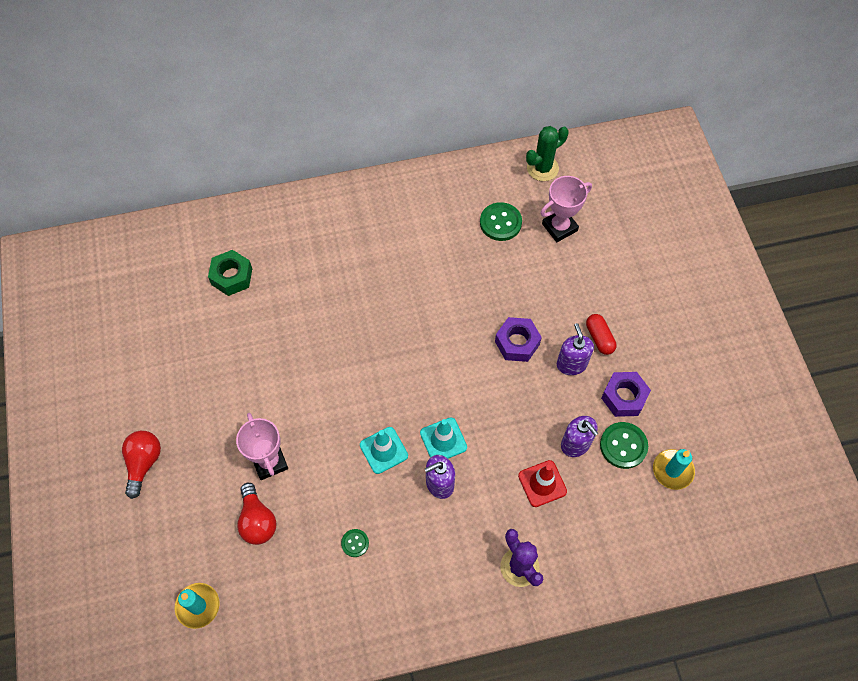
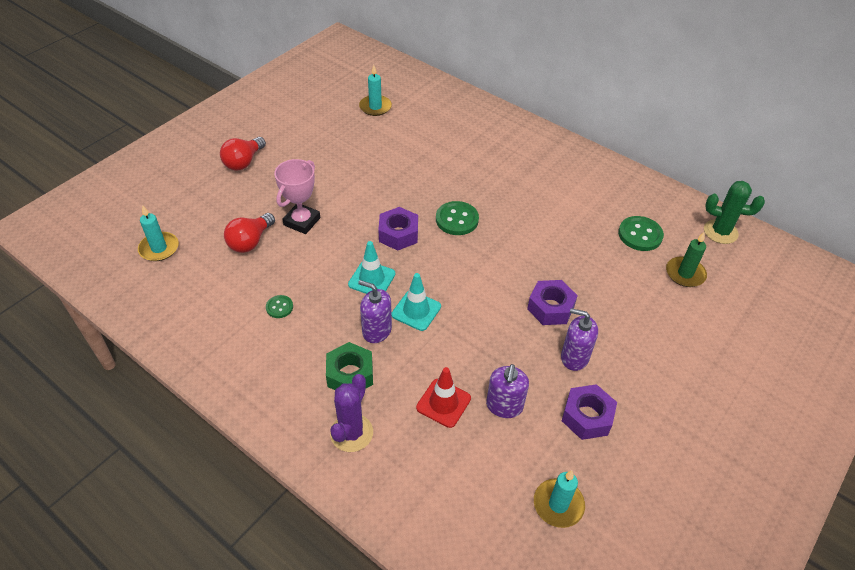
camera: 50 degrees right, 15 degrees down
red light bulb [122,431,161,499] -> red light bulb turned 150 degrees clockwise [220,137,266,170]
green nut [208,250,252,296] -> green nut moved to [326,342,373,390]
pink trophy [540,176,592,242] -> green candle [666,232,707,287]
purple soap dispenser [557,323,594,375] -> purple soap dispenser turned 105 degrees counterclockwise [561,308,598,371]
red capsule [586,314,617,355] -> none
green button [600,422,648,469] -> green button moved to [436,201,479,235]
none -> turquoise candle [359,65,392,116]
none -> purple nut [378,207,418,251]

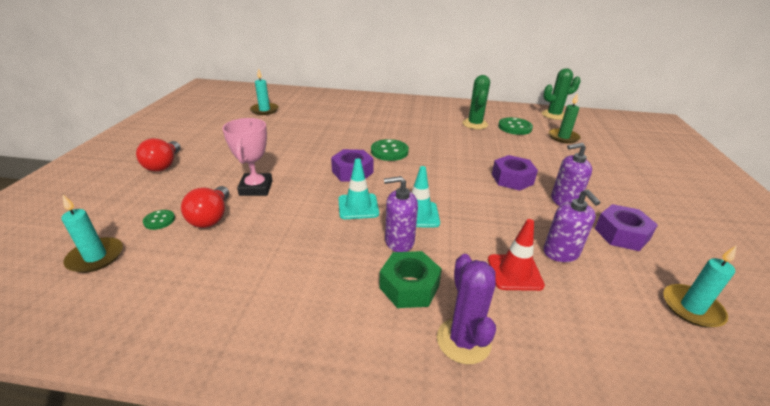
camera: 30 degrees left, 15 degrees down
green button [266,295,293,318] -> green button moved to [143,210,175,230]
none -> green cactus [462,75,490,129]

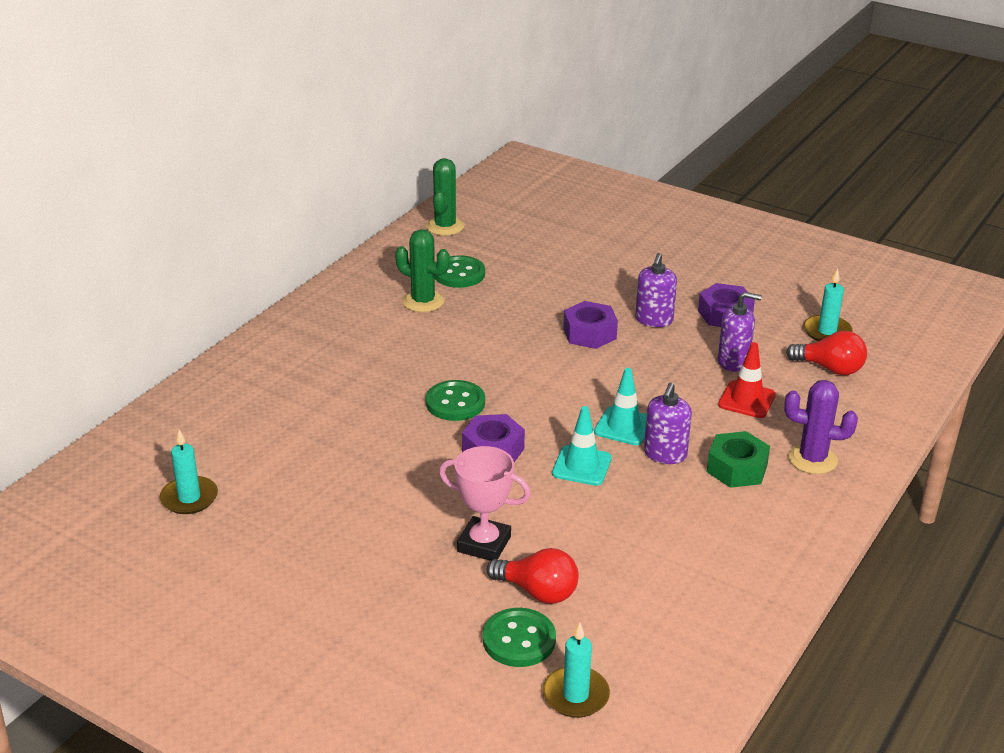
camera: 65 degrees left, 0 degrees up
red light bulb [136,138,181,172] -> red light bulb moved to [786,331,867,375]
green button [143,210,175,230] -> green button [483,608,556,667], size x1.78
green candle [549,93,581,143] -> none

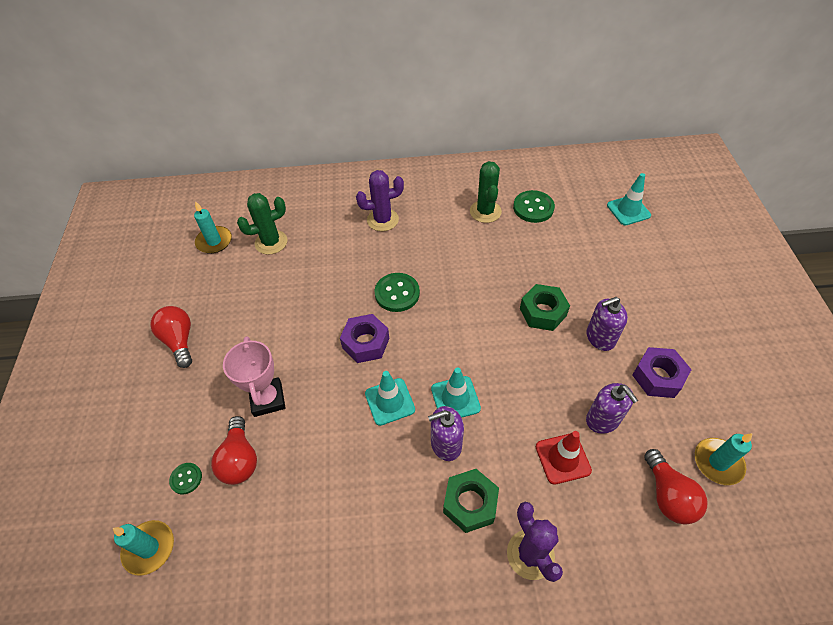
camera: 55 degrees right, 20 degrees up
green cactus [426,158,464,236] -> green cactus moved to [237,193,288,254]
green button [483,608,556,667] -> green button [169,463,202,494], size x0.56
purple nut [563,301,618,349] -> green nut [520,284,570,331]
none -> red light bulb [150,306,192,368]
none -> purple cactus [356,170,404,231]
none -> turquoise traffic cone [607,173,651,225]

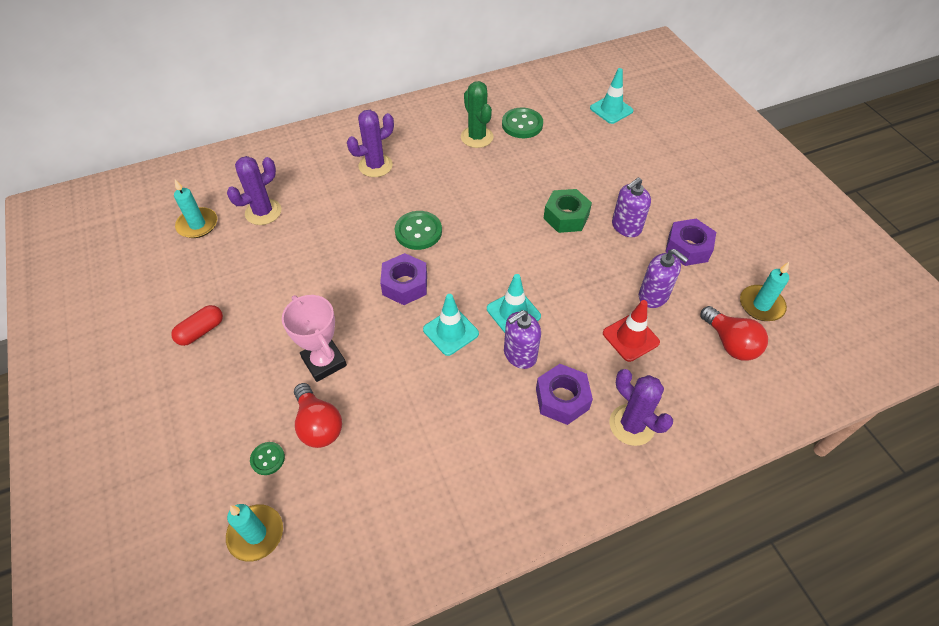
camera: 20 degrees left, 0 degrees up
red light bulb [150,306,192,368] -> red capsule [171,305,223,346]
green cactus [237,193,288,254] -> purple cactus [227,156,281,225]
green nut [443,469,499,533] -> purple nut [536,364,593,425]

